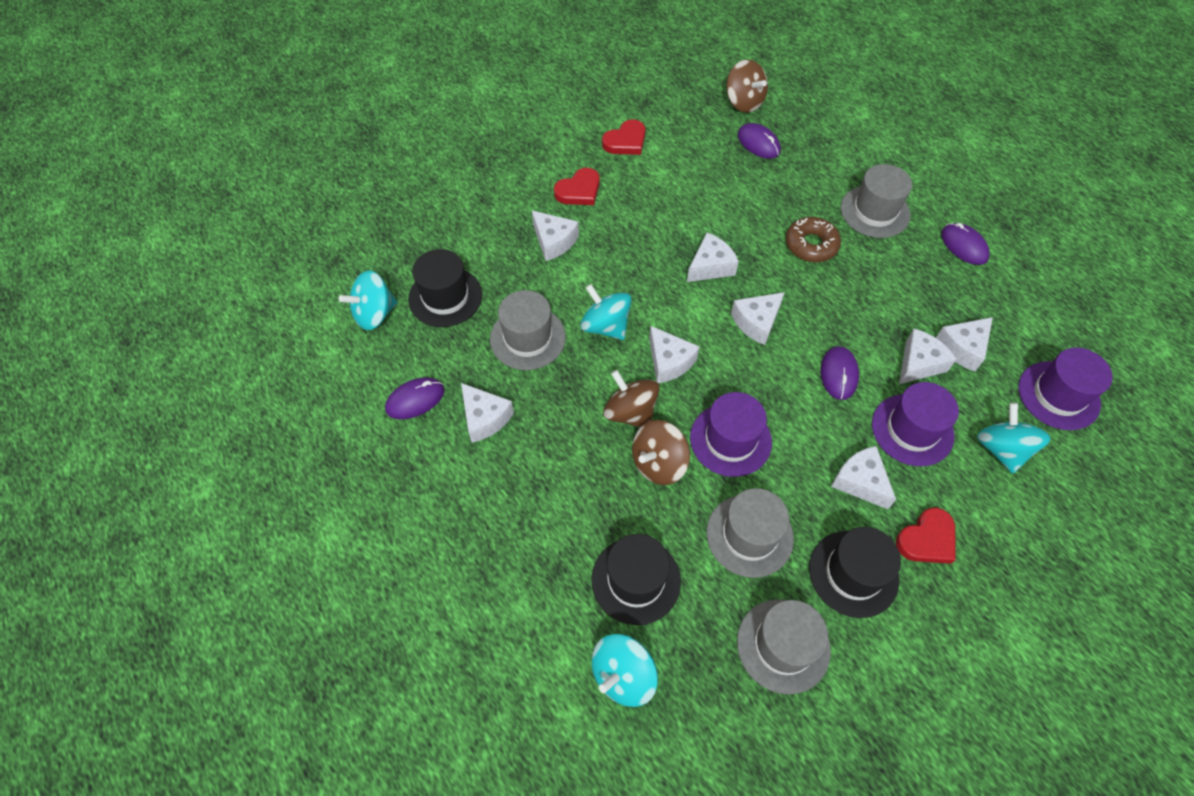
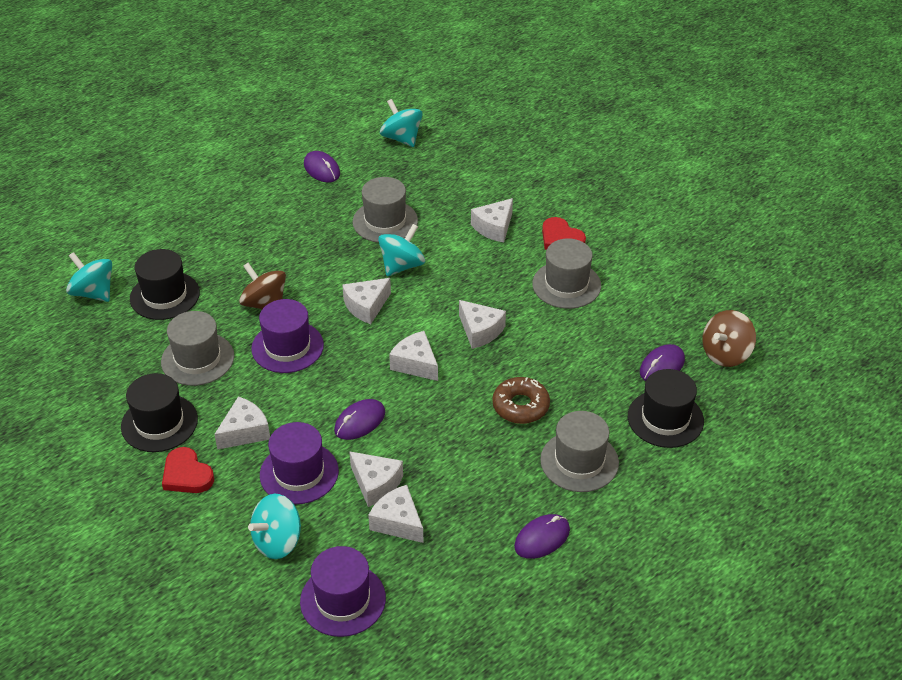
camera: 85 degrees right, 15 degrees down
black hat [408,249,482,327] -> black hat moved to [628,369,704,448]
white cheese [461,383,514,443] -> none
red heart [602,119,646,155] -> none
brown spinning top [603,370,660,427] -> none
grey hat [737,599,831,694] -> grey hat moved to [532,238,601,309]
purple mouse [820,346,859,400] -> purple mouse turned 45 degrees counterclockwise [334,399,385,440]
turquoise spinning top [977,403,1051,474] -> turquoise spinning top turned 150 degrees clockwise [248,494,301,559]

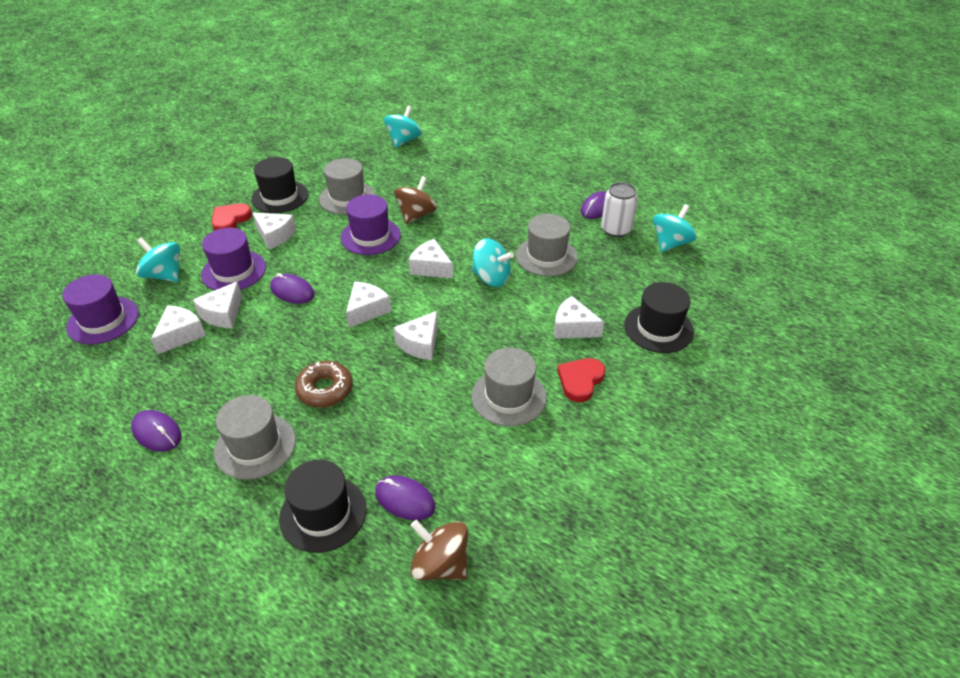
camera: 75 degrees right, 0 degrees up
black hat [130,249,200,320] -> black hat moved to [624,282,694,353]
none -> white can [601,182,638,237]

